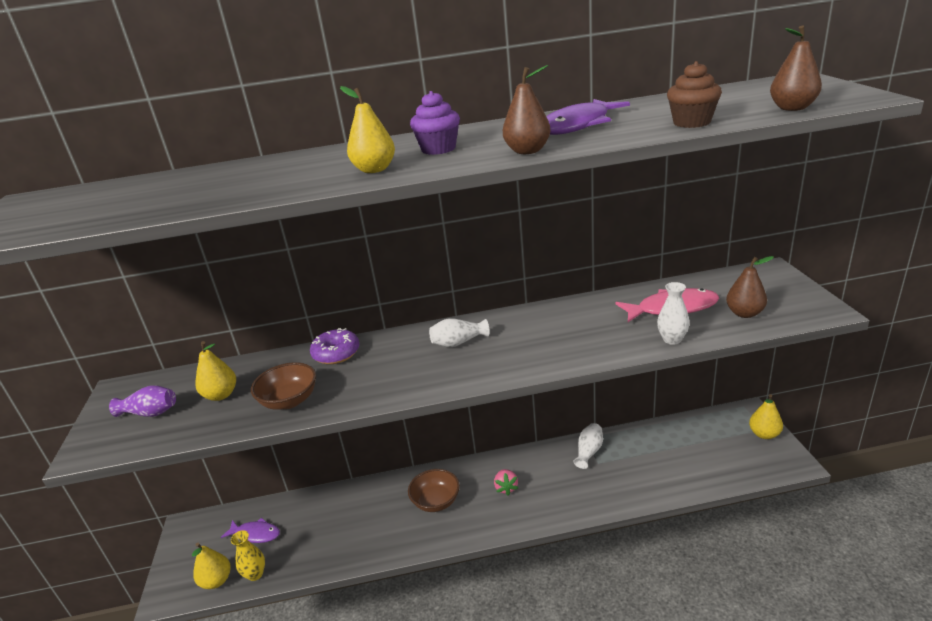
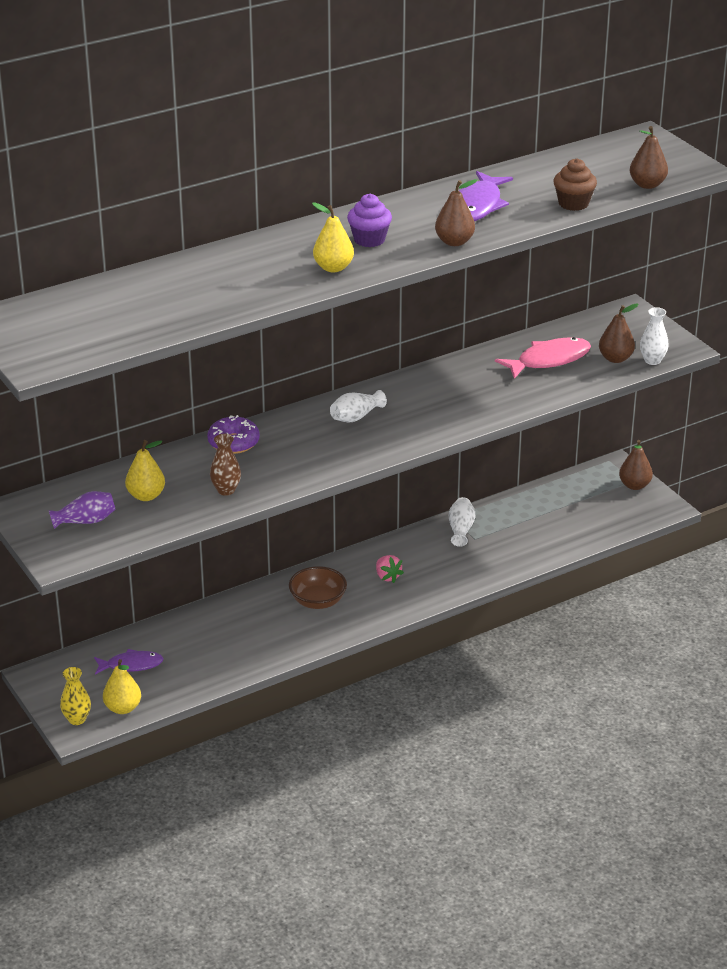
camera: 25 degrees left, 5 degrees up
yellow vase [231,530,265,581] -> yellow vase moved to [60,667,91,725]
brown bowl [251,362,316,410] -> brown vase [210,434,241,496]
white vase [657,282,690,345] -> white vase moved to [640,307,669,365]
yellow pear [749,394,783,439] -> brown pear [619,440,653,490]

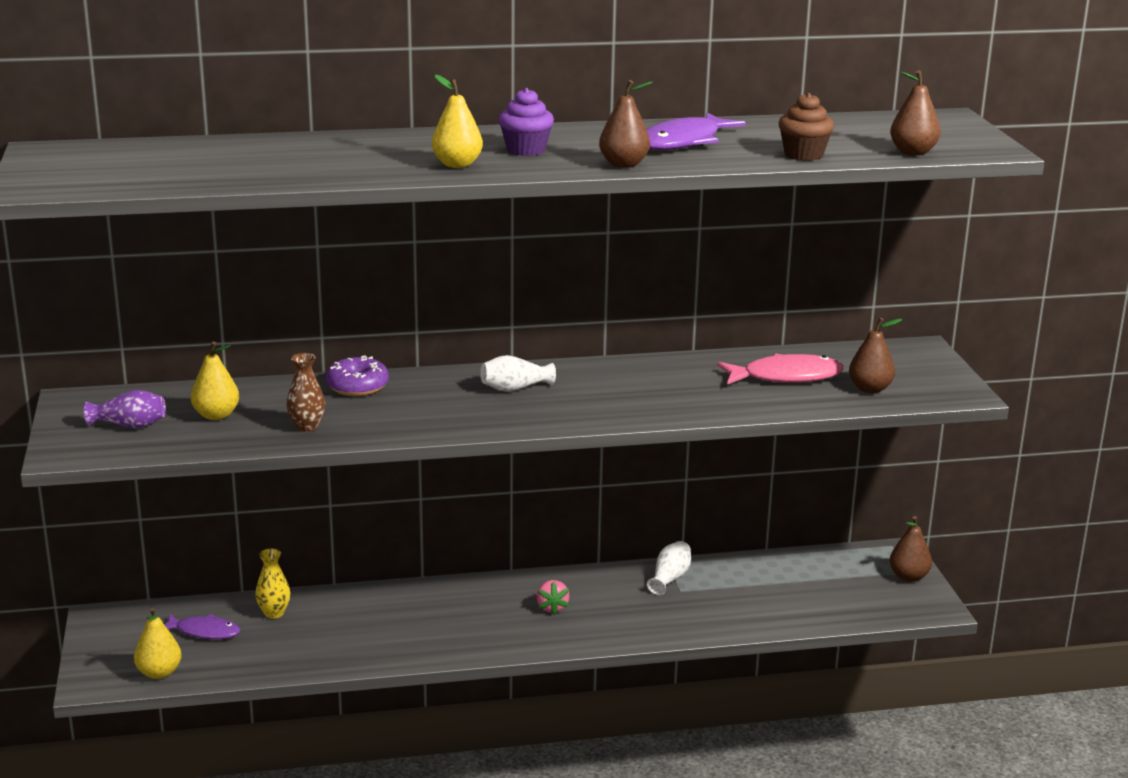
camera: 20 degrees right, 10 degrees down
yellow vase [60,667,91,725] -> yellow vase moved to [255,549,290,619]
brown bowl [289,566,347,609] -> none
white vase [640,307,669,365] -> none

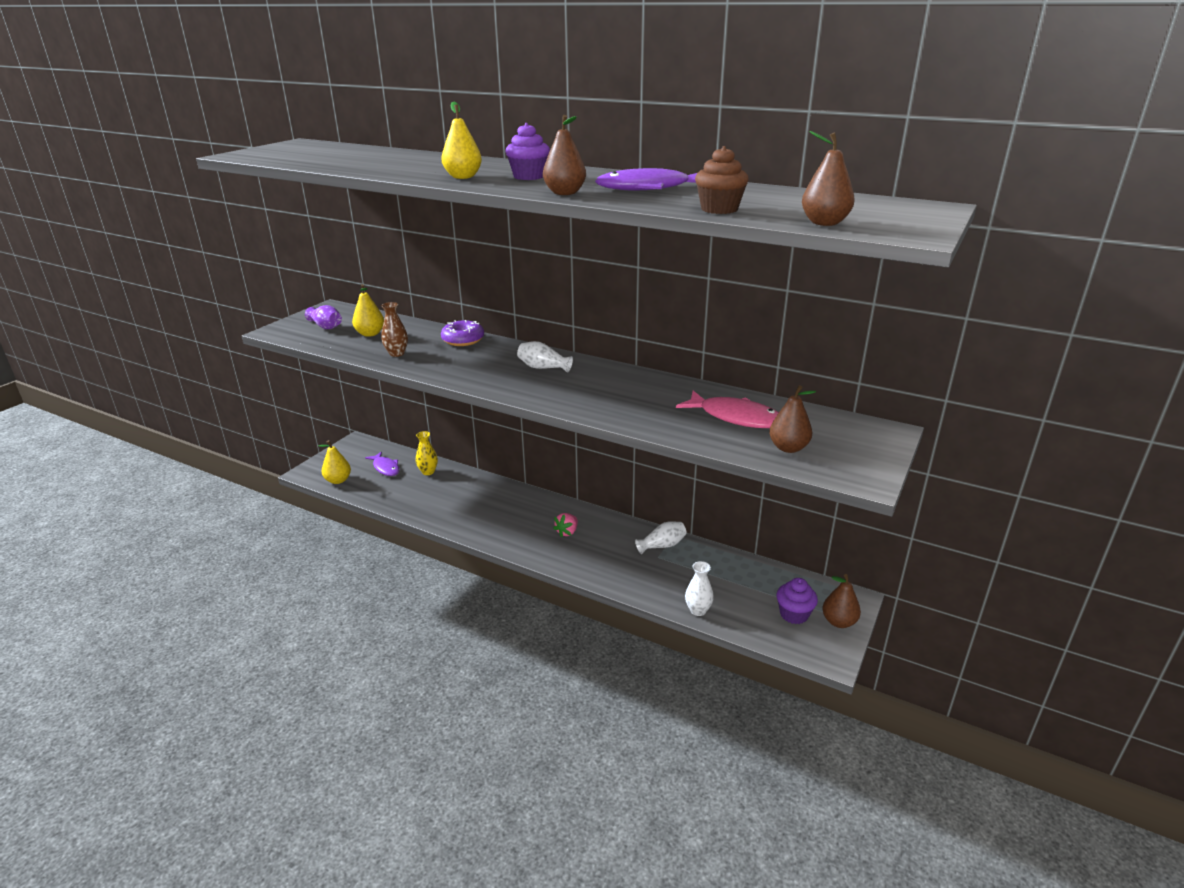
camera: 40 degrees right, 5 degrees up
none -> white vase [685,561,714,616]
none -> purple cupcake [776,578,818,624]

